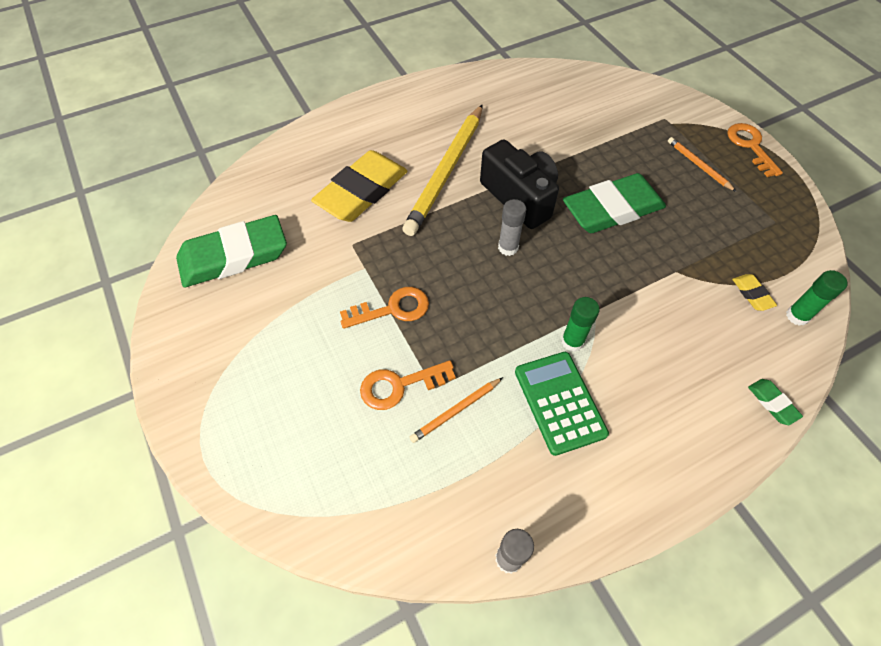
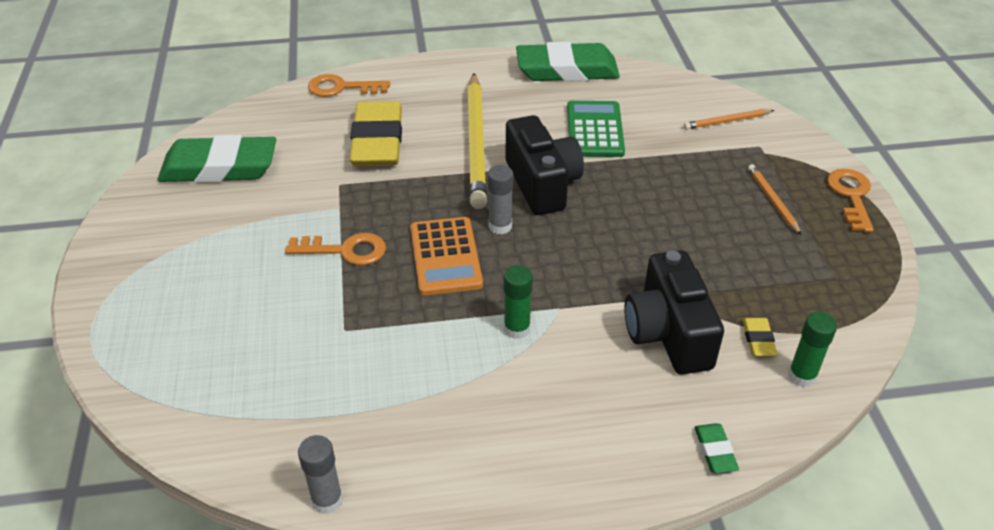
camera: 20 degrees right, 15 degrees down
yellow eraser [311,150,408,222] -> yellow eraser turned 60 degrees counterclockwise [350,101,402,166]
orange key [360,360,456,410] -> orange key moved to [308,74,390,97]
yellow pencil [402,104,483,236] -> yellow pencil turned 45 degrees counterclockwise [467,73,487,209]
orange pencil [410,377,503,443] -> orange pencil moved to [684,109,775,130]
green calculator [515,352,609,456] -> green calculator moved to [567,101,625,157]
green eraser [563,173,666,233] -> green eraser moved to [516,42,620,82]
none -> orange calculator [410,217,483,296]
none -> black camera [624,250,724,374]

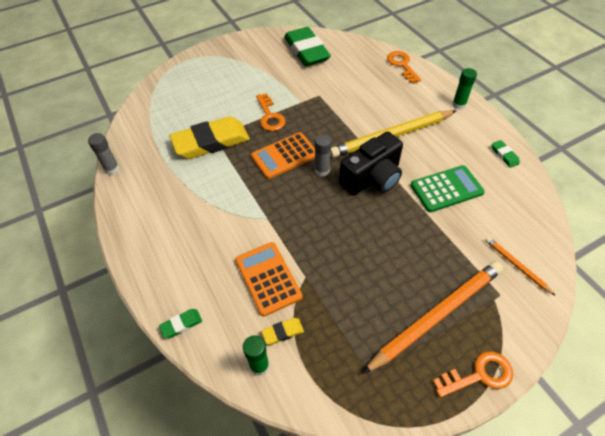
camera: 70 degrees right, 10 degrees up
yellow eraser [350,101,402,166] -> yellow eraser moved to [169,116,250,159]
green glue stick [504,265,533,339] -> green glue stick moved to [452,68,477,110]
green eraser [516,42,620,82] -> green eraser [492,140,520,168], size x0.41
black camera [624,250,724,374] -> orange calculator [235,242,303,317]
orange pencil [748,164,801,235] -> orange pencil [362,261,503,374], size x2.15

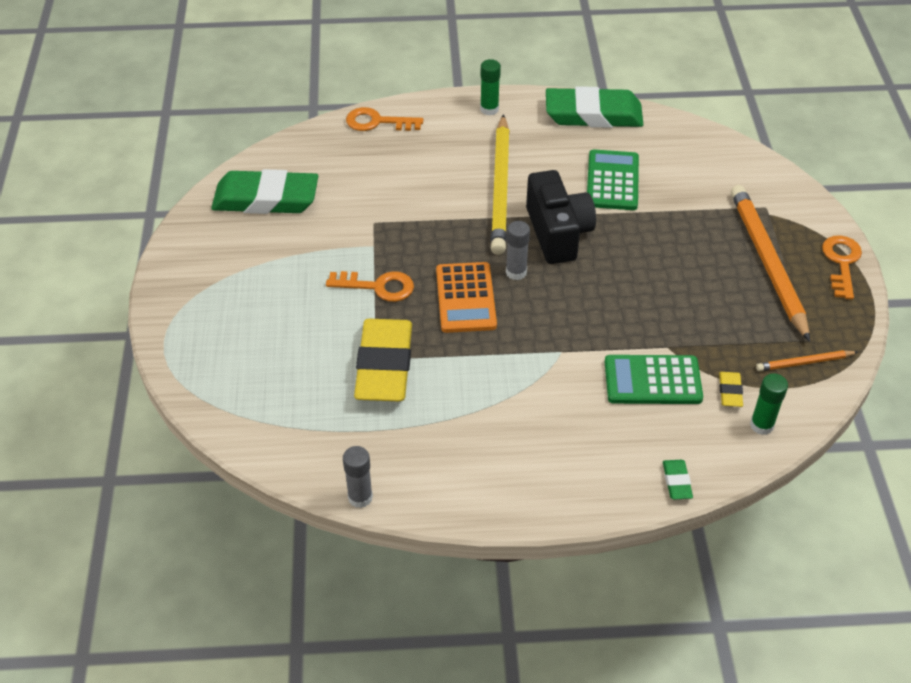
camera: 65 degrees left, 5 degrees down
orange calculator [235,242,303,317] -> green calculator [605,355,703,404]
orange pencil [485,237,556,296] -> orange pencil moved to [756,350,858,371]
green eraser [492,140,520,168] -> green eraser [546,86,643,128], size x2.45

